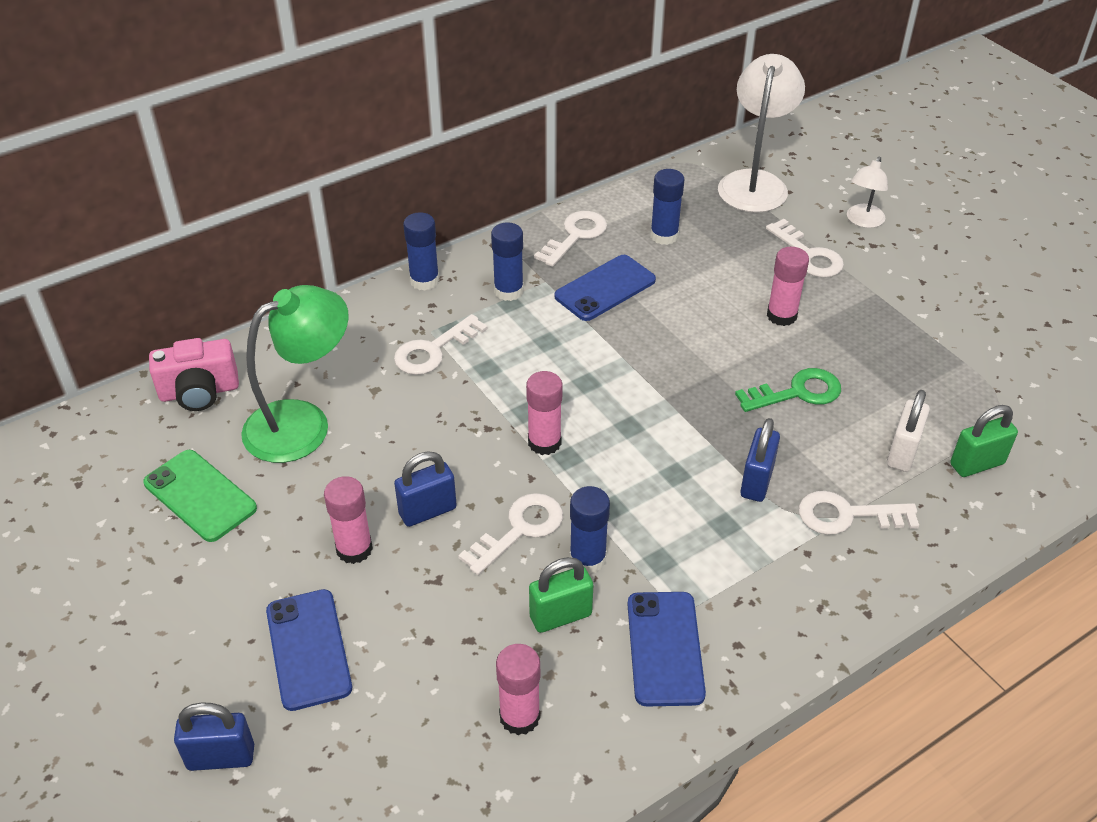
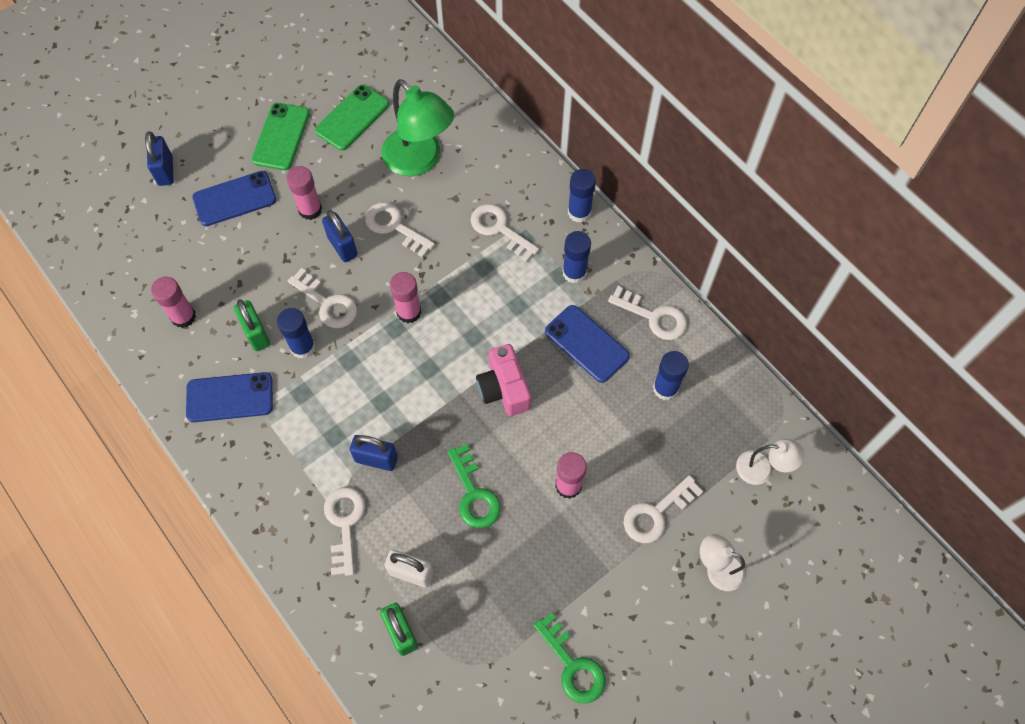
camera: 85 degrees right, 20 degrees up
pink camera [149,338,239,411] -> pink camera moved to [476,344,531,416]
white lamp [718,54,805,213] -> white lamp [736,439,805,485], size x0.53
none -> green phone [251,103,310,170]
none -> white key [365,202,435,258]
none -> green key [534,612,606,704]

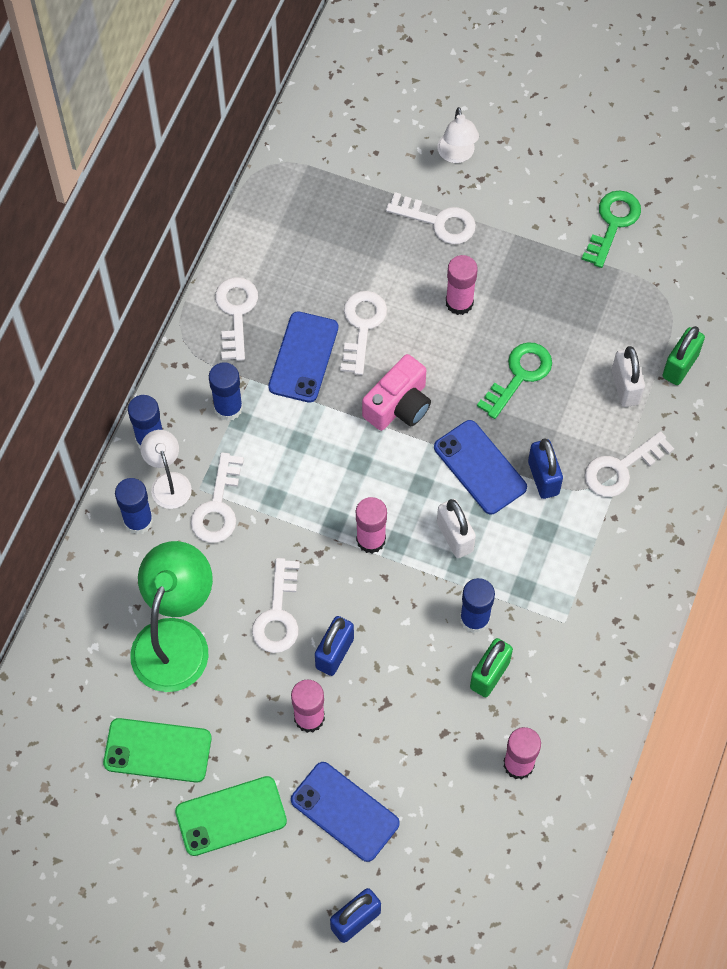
camera: 120 degrees left, 0 degrees up
blue phone [186,372,273,422] -> blue phone moved to [434,420,527,514]
white key [288,268,357,328] -> white key moved to [340,291,387,375]
blue glue stick [653,351,689,400] -> blue glue stick moved to [115,478,153,535]
white lamp [736,439,805,485] -> white lamp moved to [141,430,192,509]
none -> white padlock [437,499,476,558]

